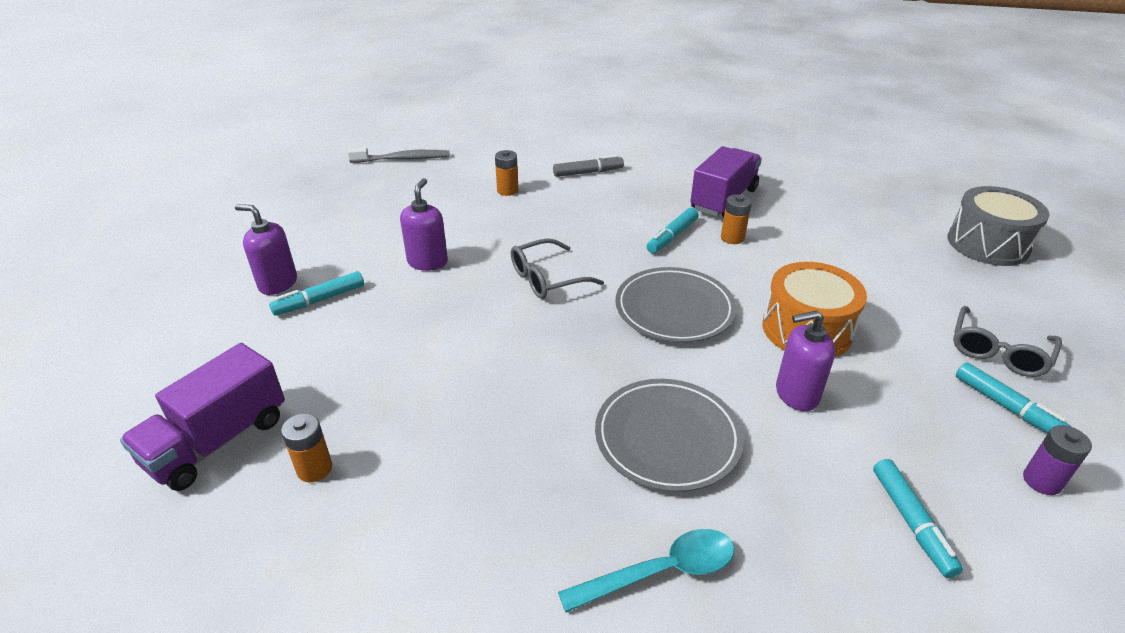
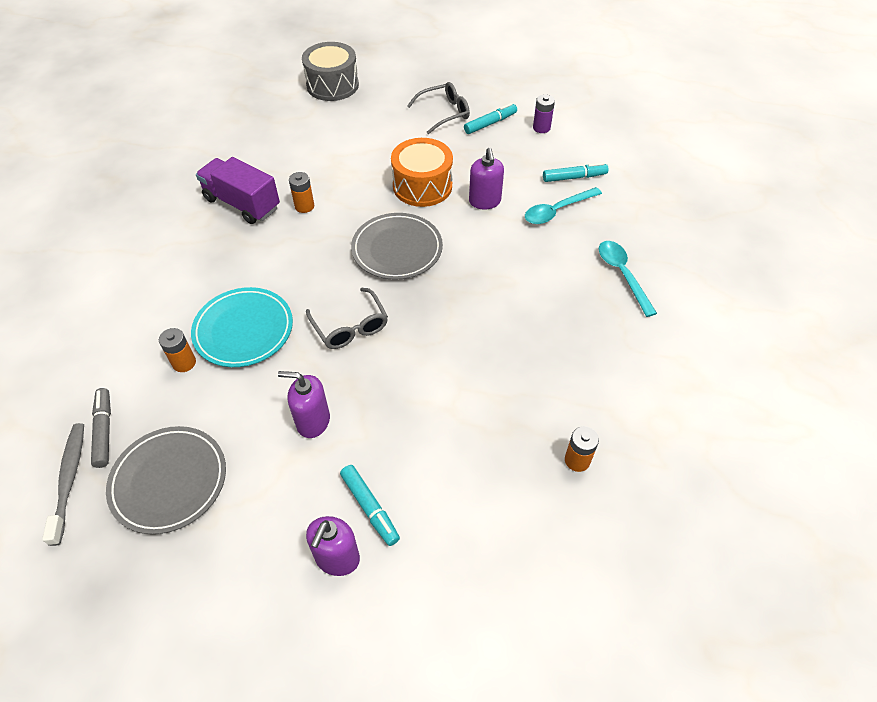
camera: 90 degrees left, 15 degrees up
purple truck [120,343,285,491] -> none
grey marker [553,155,624,177] -> grey marker moved to [91,388,111,468]
grey plate [595,379,744,492] -> grey plate moved to [106,426,226,534]
turquoise marker [647,208,699,253] -> none
grey glasses [953,306,1062,377] -> grey glasses turned 60 degrees counterclockwise [407,82,470,134]
none -> turquoise plate [191,287,293,367]
none -> turquoise spoon [525,187,602,224]

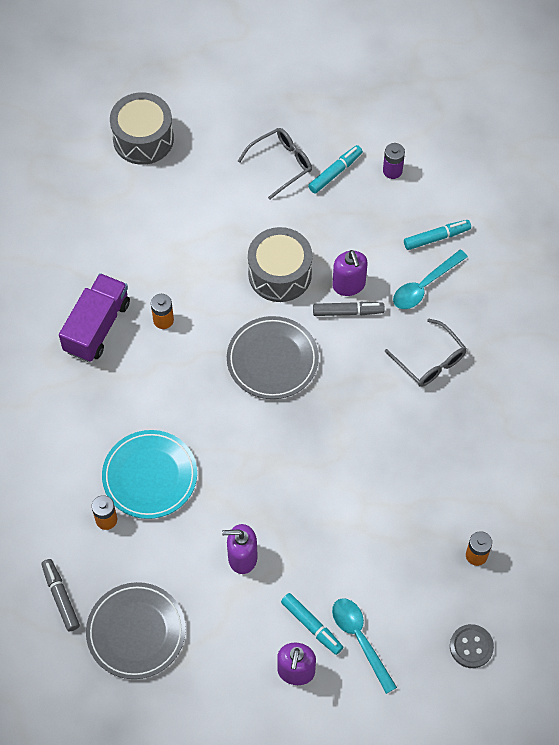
camera: 10 degrees left, 10 degrees up
grey toothbrush [42,423,84,546] -> none
purple truck [196,157,280,224] -> purple truck turned 90 degrees clockwise [59,273,130,362]
grey glasses [306,288,388,349] -> grey glasses moved to [385,319,467,387]
orange drum [391,138,453,207] -> grey drum [248,227,312,302]
turquoise spoon [599,241,657,317] -> turquoise spoon moved to [332,598,397,694]
none -> grey marker [313,302,385,316]
none -> grey button [450,624,494,668]

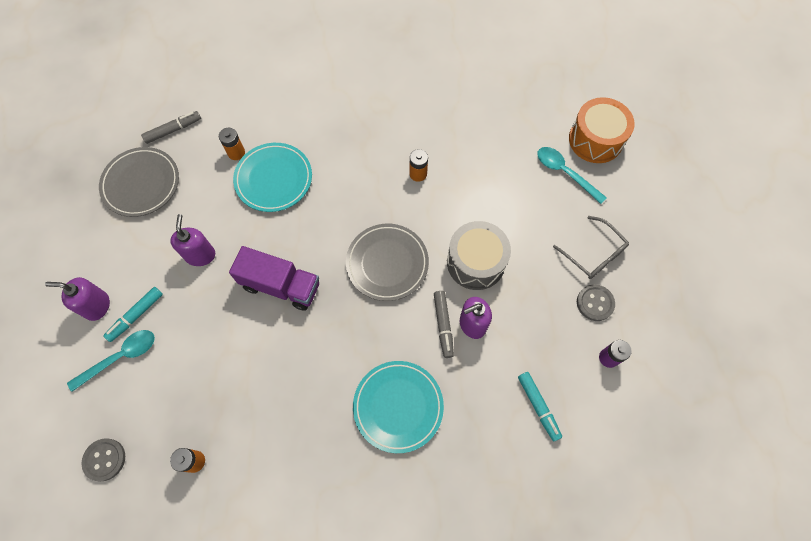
camera: 85 degrees right, 5 degrees up
purple truck [59,273,130,362] -> purple truck moved to [229,246,319,311]
grey drum [110,92,174,165] -> orange drum [569,97,635,163]
turquoise marker [308,145,363,193] -> grey button [577,285,615,321]
grey glasses [385,319,467,387] -> turquoise plate [353,361,444,453]
turquoise spoon [393,250,468,309] -> turquoise spoon moved to [537,147,607,204]

